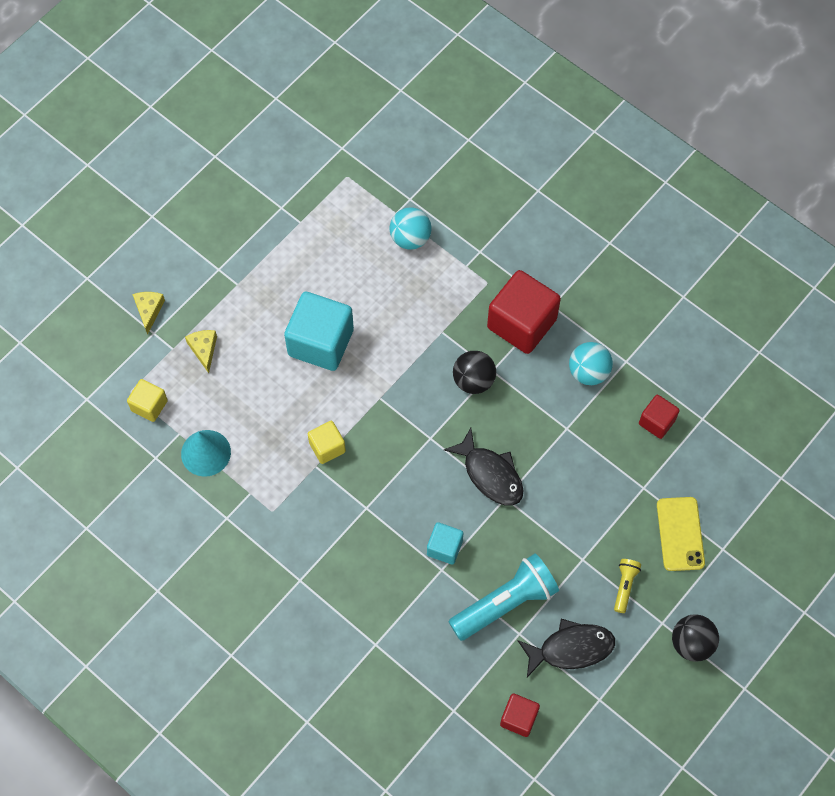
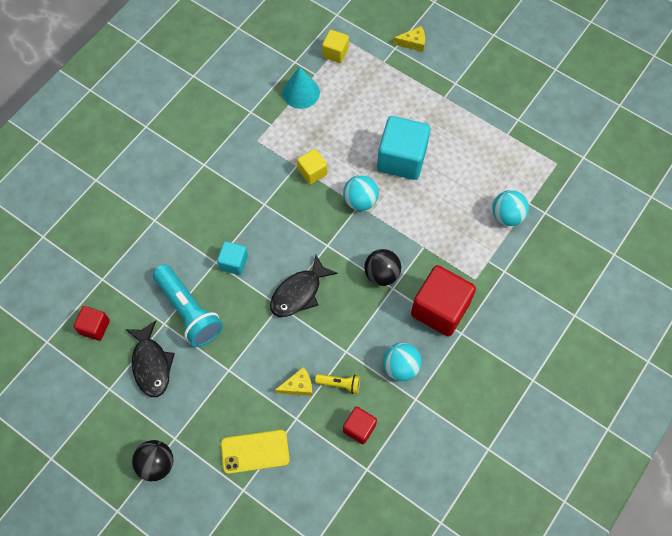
camera: 85 degrees right, 0 degrees up
yellow cheese [185,330,217,373] -> yellow cheese moved to [275,367,312,396]
yellow flashlight [614,559,641,613] -> yellow flashlight moved to [315,374,360,394]
none -> turquoise ball [343,175,379,211]

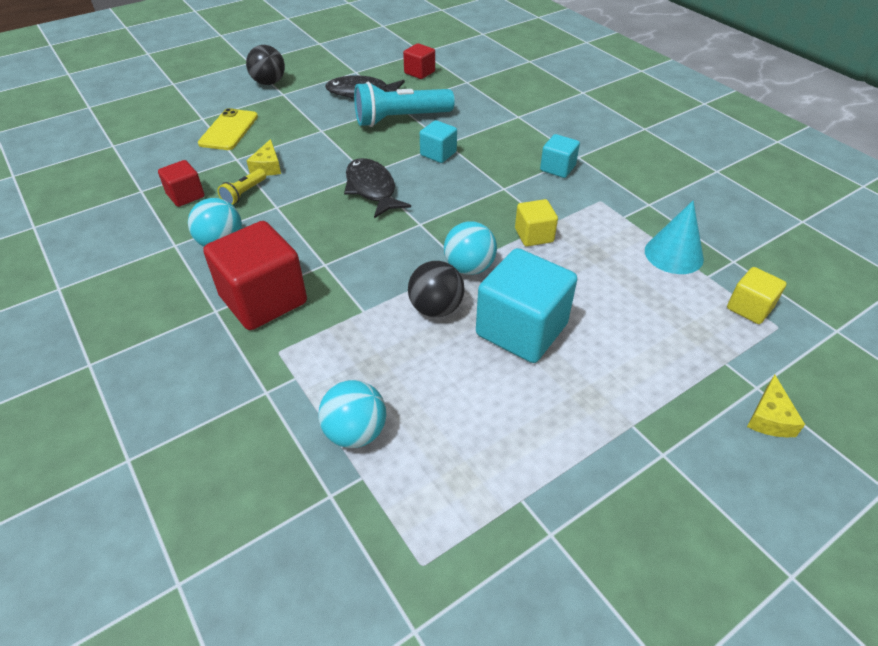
camera: 110 degrees right, 20 degrees down
black ball [364,249,401,286] -> black ball moved to [408,261,465,317]
none -> turquoise cube [540,134,580,178]

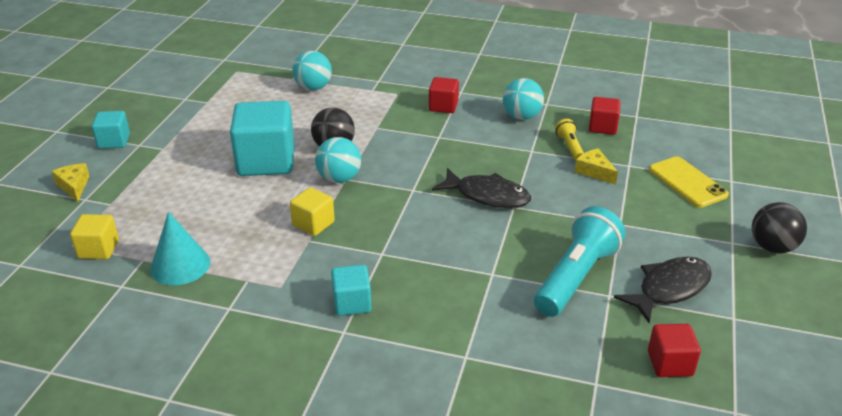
camera: 140 degrees right, 10 degrees down
red cube [203,221,307,330] -> red cube [429,77,459,113], size x0.52
turquoise cube [420,120,457,163] -> turquoise cube moved to [92,111,130,149]

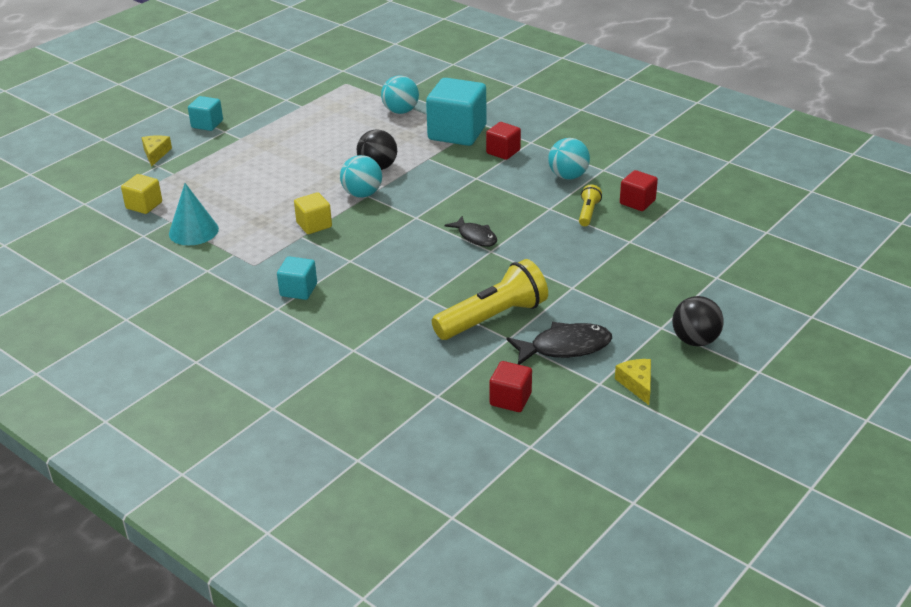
camera: 25 degrees right, 0 degrees up
turquoise cube [230,101,295,176] -> turquoise cube moved to [426,78,486,146]
black fish [432,168,531,208] -> black fish [444,216,497,247], size x0.66
turquoise flashlight [534,206,625,317] -> yellow flashlight [432,259,548,340]
yellow cheese [575,148,618,185] -> yellow cheese moved to [615,359,651,405]
yellow phone [649,157,729,208] -> none

